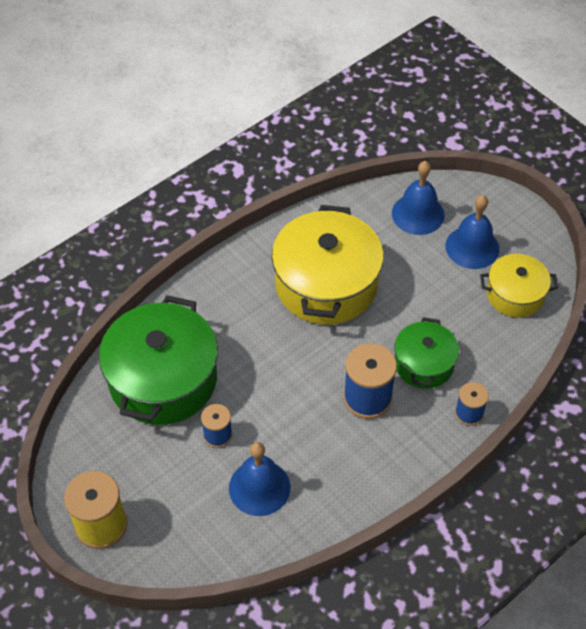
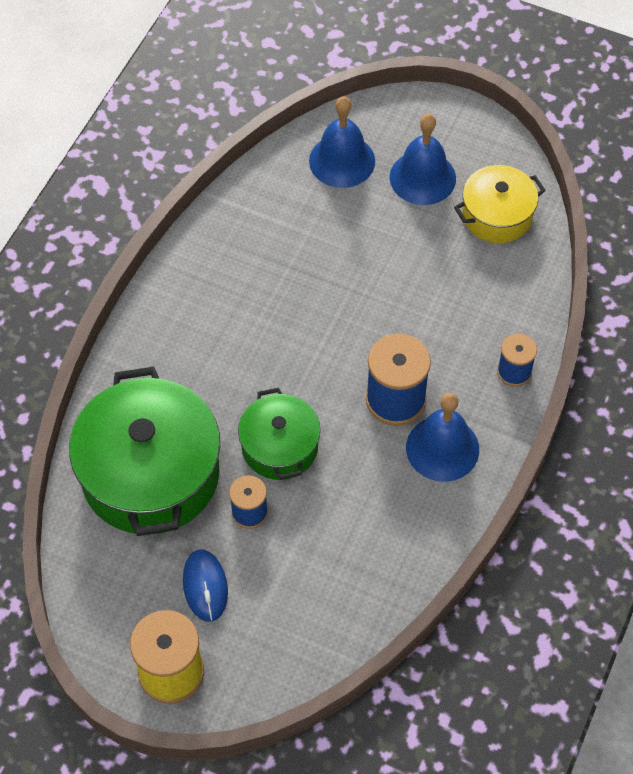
camera: 25 degrees left, 5 degrees up
blue bell [229,442,290,516] -> blue bell moved to [406,393,479,482]
yellow pot [272,205,384,325] -> none
green pot [394,317,459,389] -> green pot moved to [238,388,320,480]
none -> blue mouse [183,550,228,622]

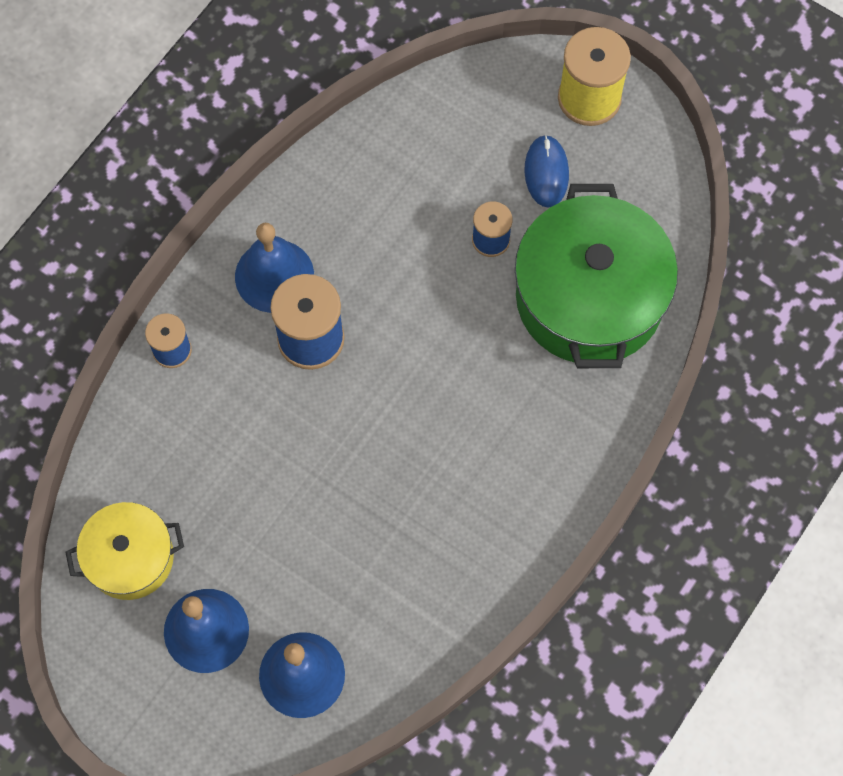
camera: 170 degrees left, 10 degrees up
green pot [238,388,320,480] -> none

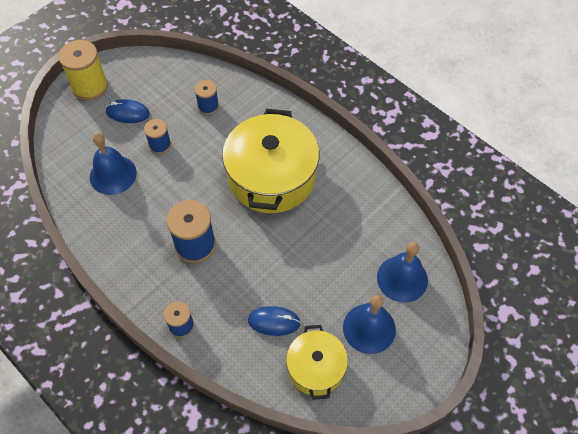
camera: 80 degrees left, 10 degrees down
blue bell [235,223,314,313] -> blue bell moved to [90,133,137,195]
green pot [515,184,678,368] -> blue spool [194,80,219,115]
none -> yellow pot [222,109,319,213]
none -> blue mouse [248,306,301,336]

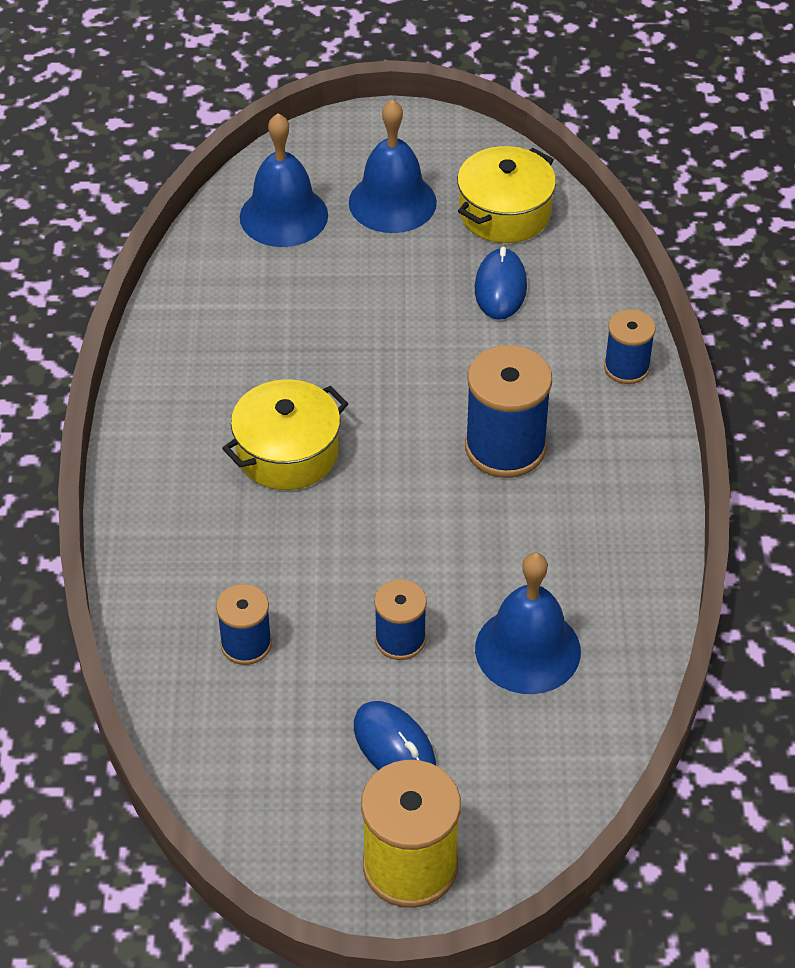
camera: 135 degrees left, 10 degrees down
yellow pot [222,109,319,213] -> yellow pot [222,379,349,490], size x0.56
blue mouse [248,306,301,336] -> blue mouse turned 45 degrees clockwise [475,246,527,320]

